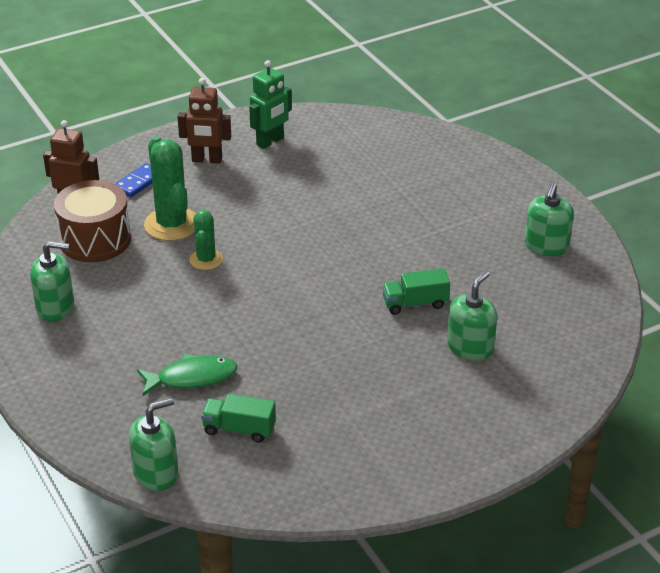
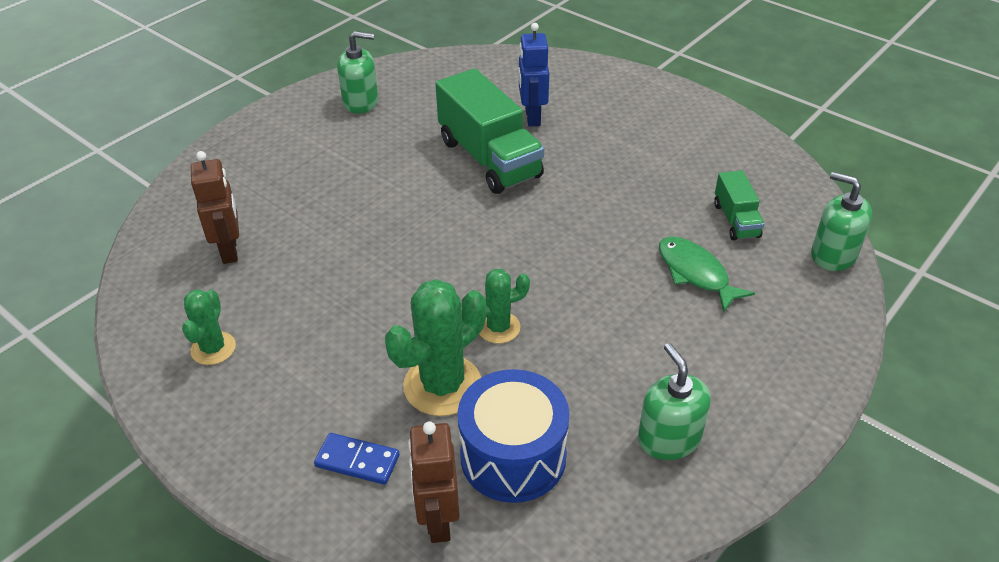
camera: 110 degrees left, 5 degrees up
brown drum [54,180,131,262] -> blue drum [458,369,570,503]
brown robot [177,78,231,164] -> brown robot moved to [191,151,239,264]
green robot [249,60,292,149] -> green cactus [182,289,236,365]
green truck [382,268,450,315] -> green truck [436,68,544,194], size x1.97
green soap dispenser [447,271,497,361] -> blue robot [518,23,549,127]

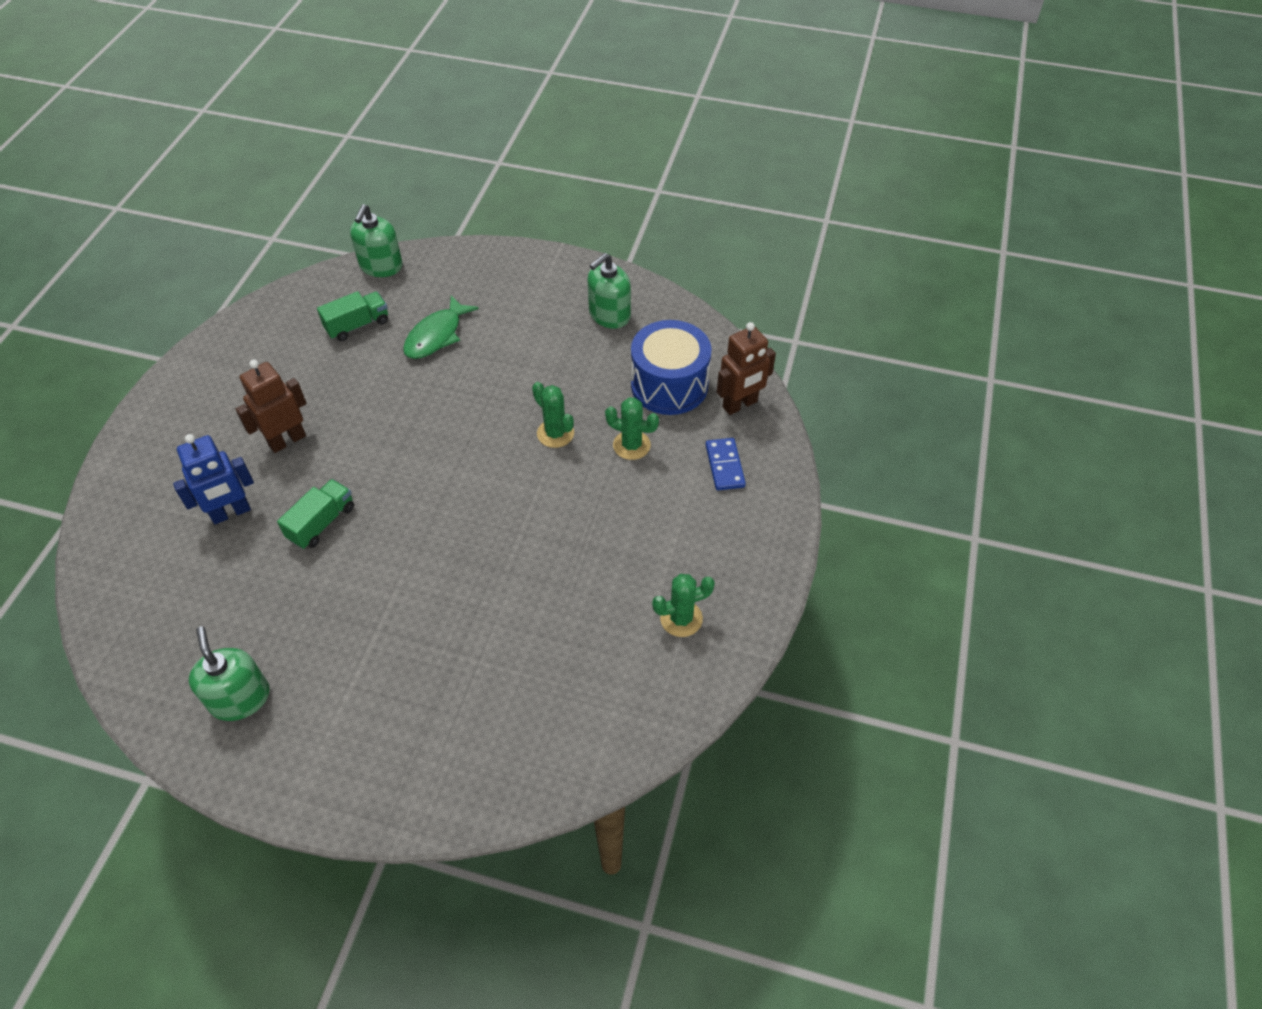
camera: 115 degrees left, 10 degrees up
brown robot [191,151,239,264] -> brown robot moved to [236,360,307,453]
green cactus [385,279,486,416] -> green cactus [605,397,659,460], size x0.59
green truck [436,68,544,194] -> green truck [277,479,354,549], size x0.51

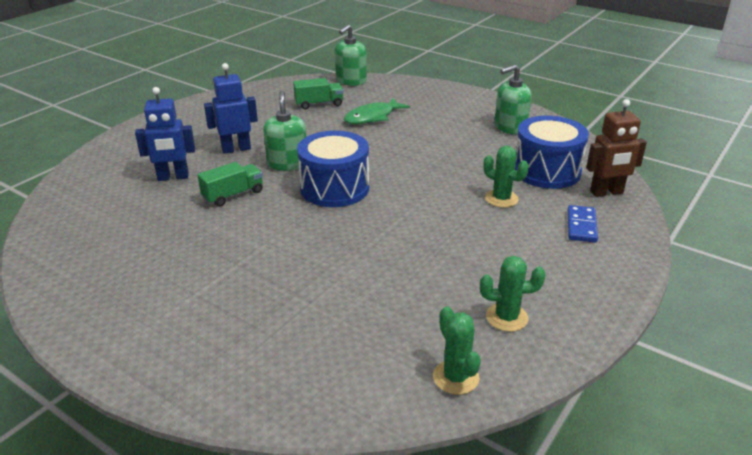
camera: 20 degrees right, 20 degrees down
green soap dispenser [189,626,270,721] -> green soap dispenser moved to [263,91,307,171]
brown robot [236,360,307,453] -> blue robot [204,63,258,154]
green cactus [532,382,574,448] -> green cactus moved to [433,306,481,395]
none -> blue drum [297,131,369,207]

